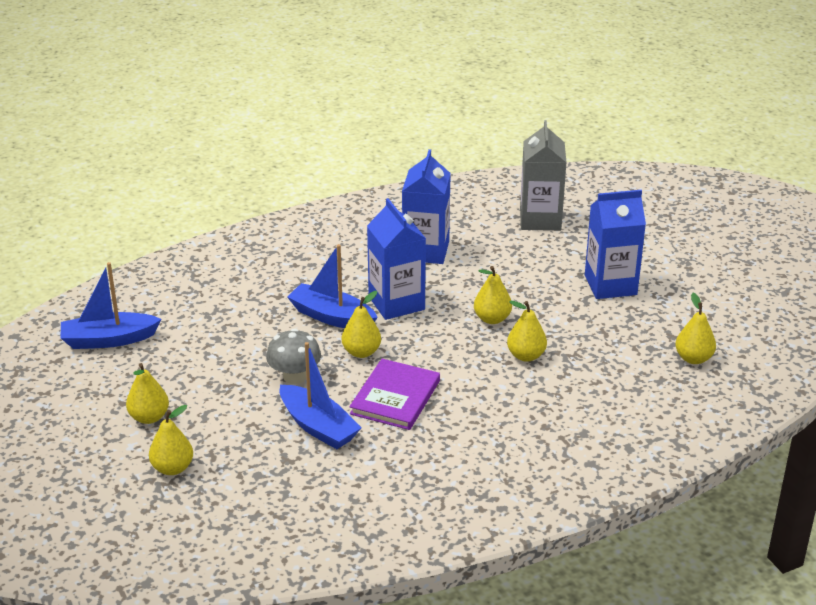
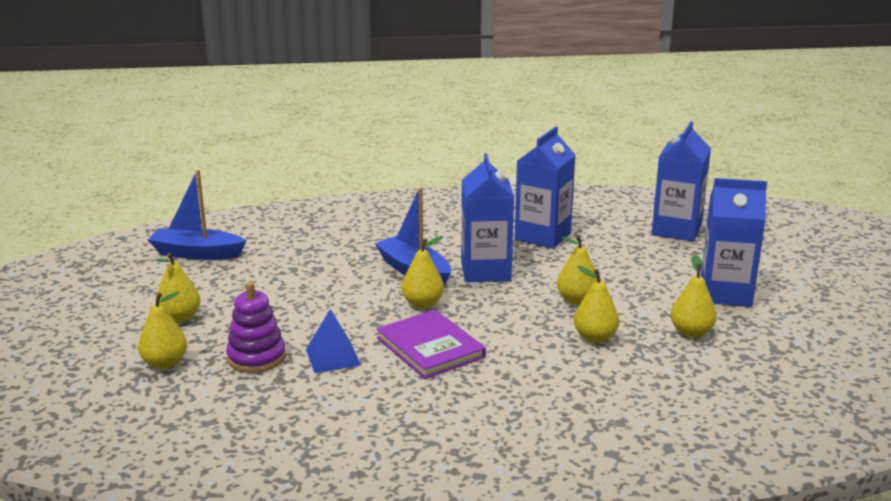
camera: 20 degrees right, 10 degrees down
grey mushroom [266,328,321,384] -> none
blue boat [280,342,362,449] -> blue pyramid [306,309,361,373]
purple book [349,359,440,430] -> purple book turned 75 degrees counterclockwise [376,310,486,379]
grey carton [520,120,567,231] -> blue carton [652,121,711,242]
yellow pear [675,293,716,364] -> yellow pear moved to [670,255,717,338]
none -> purple stacking toy [226,282,286,373]

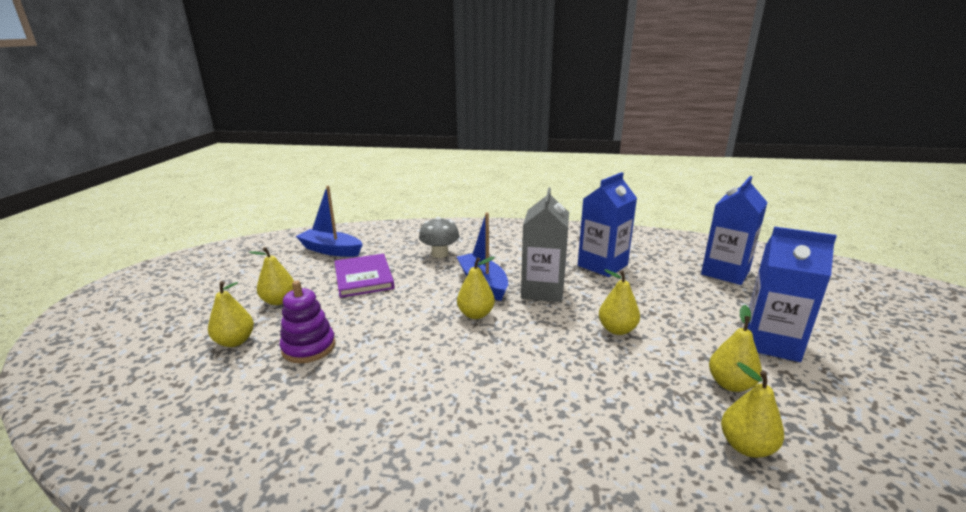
camera: 15 degrees right, 0 degrees up
blue pyramid [306,309,361,373] -> none
purple book [376,310,486,379] -> purple book moved to [335,254,394,298]
blue carton [461,153,514,282] -> grey carton [521,188,569,302]
yellow pear [574,266,619,343] -> yellow pear moved to [721,362,784,458]
none -> grey mushroom [419,217,460,258]

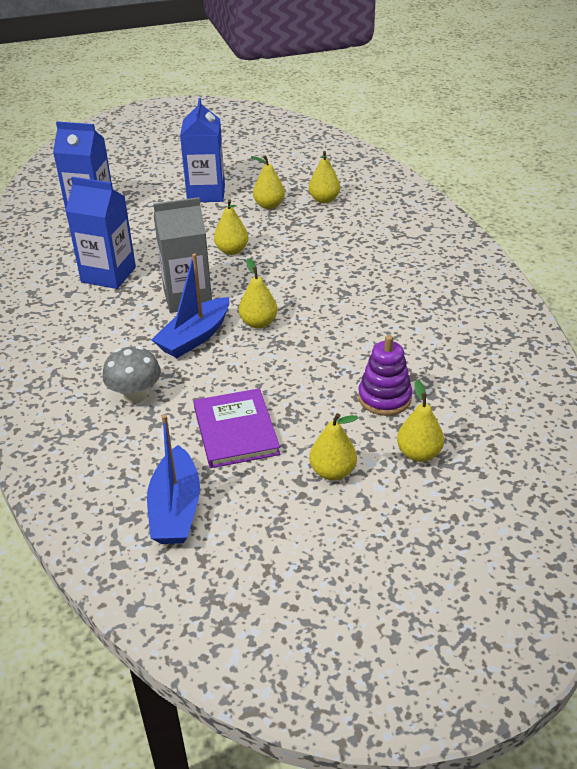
camera: 115 degrees left, 15 degrees up
purple book [335,254,394,298] -> purple book turned 60 degrees counterclockwise [194,388,280,468]

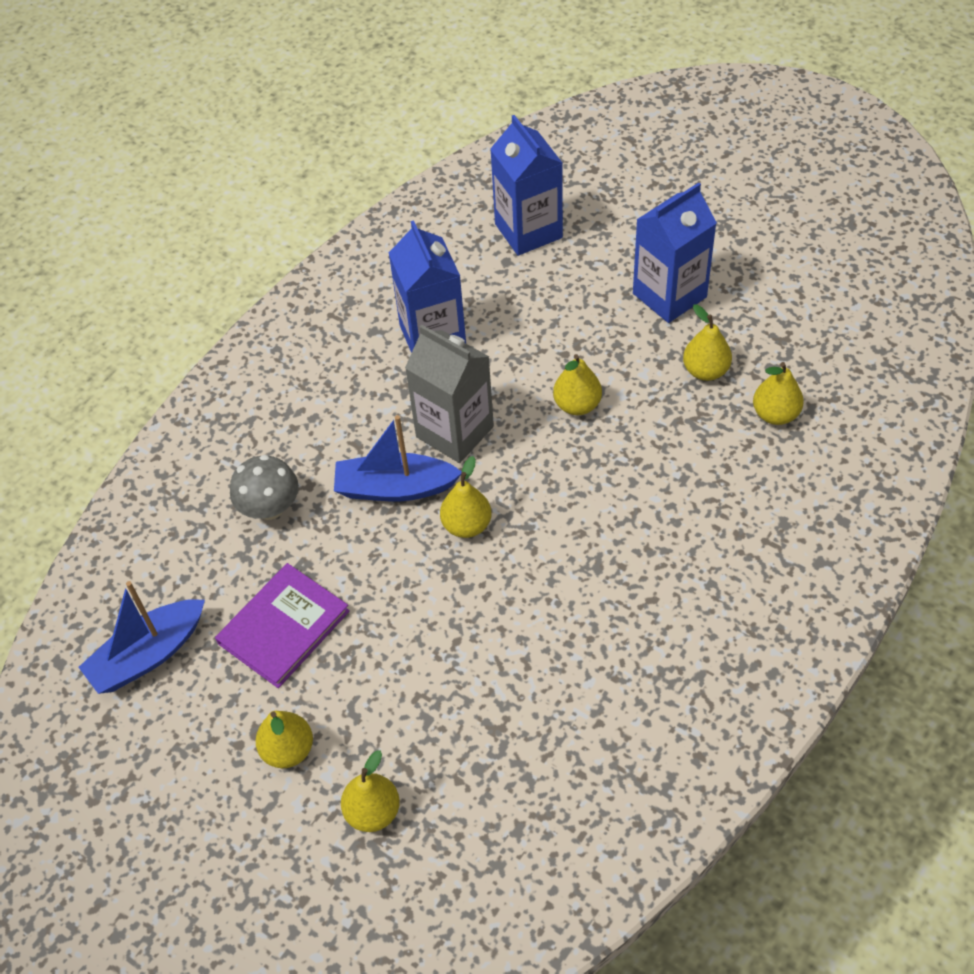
camera: 55 degrees right, 15 degrees up
purple stacking toy [358,335,412,416] -> none

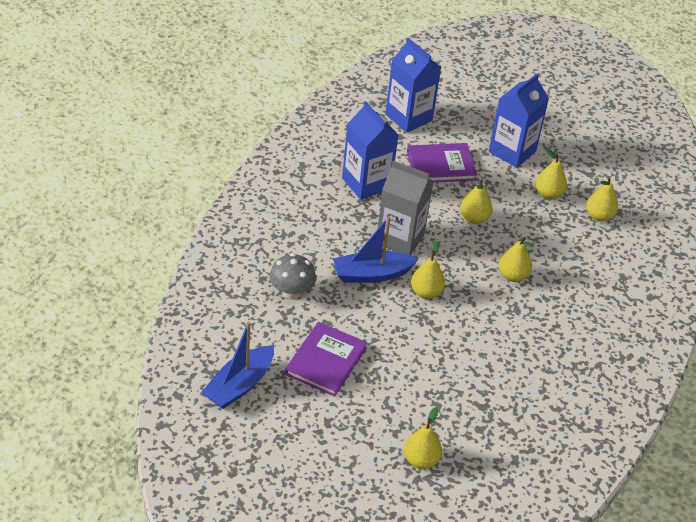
camera: 20 degrees left, 10 degrees down
yellow pear [256,711,313,768] -> yellow pear moved to [499,237,534,282]
none -> purple book [407,143,477,183]

